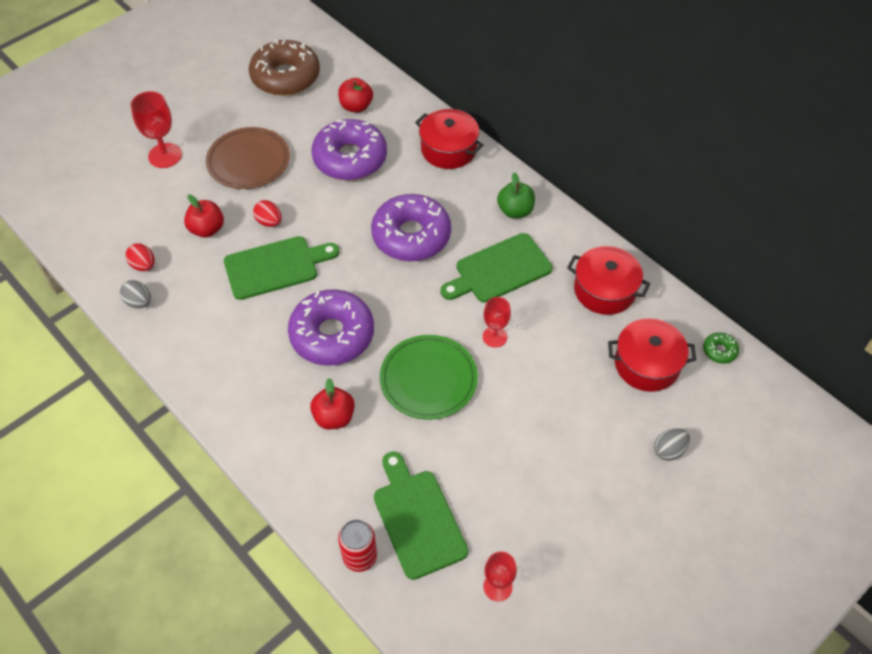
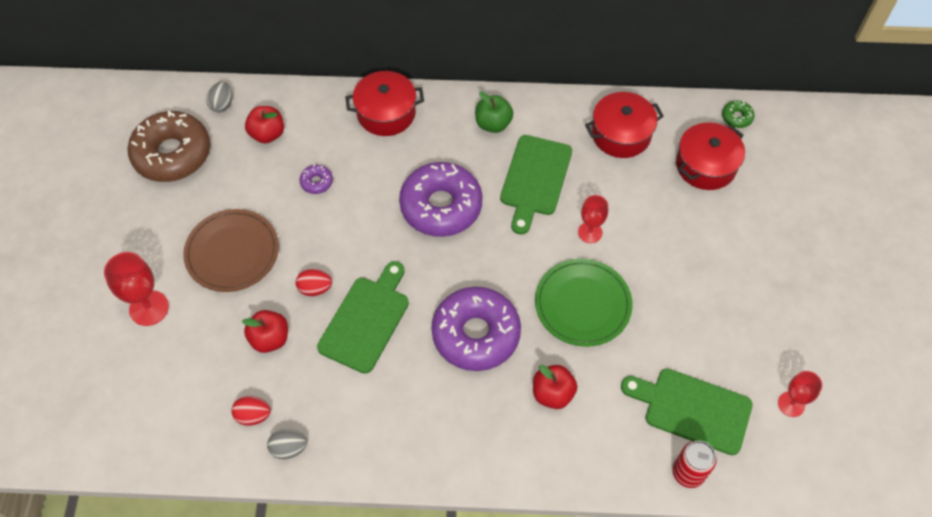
camera: 45 degrees left, 5 degrees up
purple donut [312,119,387,181] -> purple donut [299,165,333,194], size x0.41
grey egg [654,428,690,461] -> grey egg moved to [206,82,232,113]

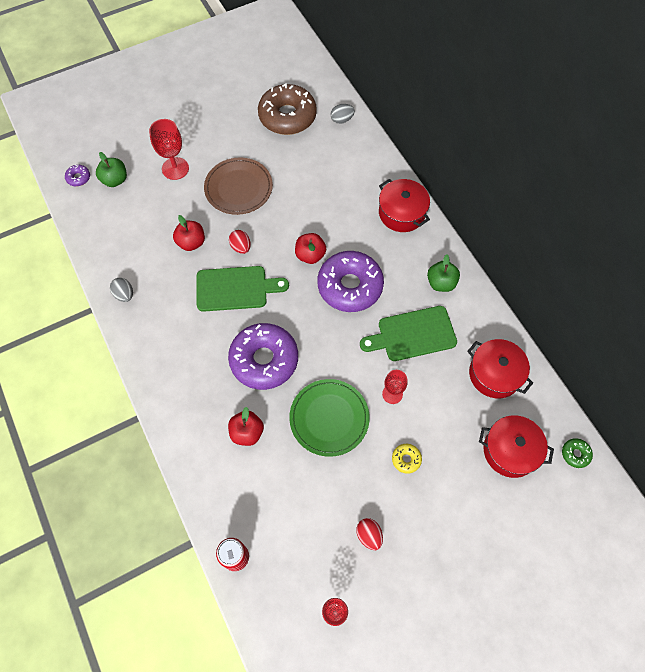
camera: 60 degrees right, 5 degrees up
red egg [231,396,271,426] -> red egg moved to [356,518,383,550]
red apple [245,106,284,143] -> red apple moved to [295,233,326,264]
purple donut [299,165,333,194] -> purple donut moved to [65,165,90,186]
green cutting board [621,369,753,455] -> none
none -> green apple [96,152,127,187]
none -> yellow donut [392,444,422,474]

